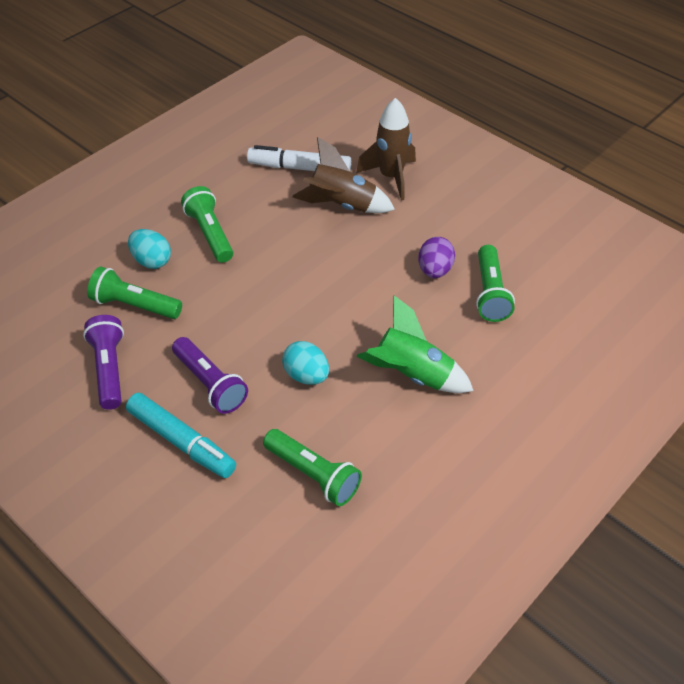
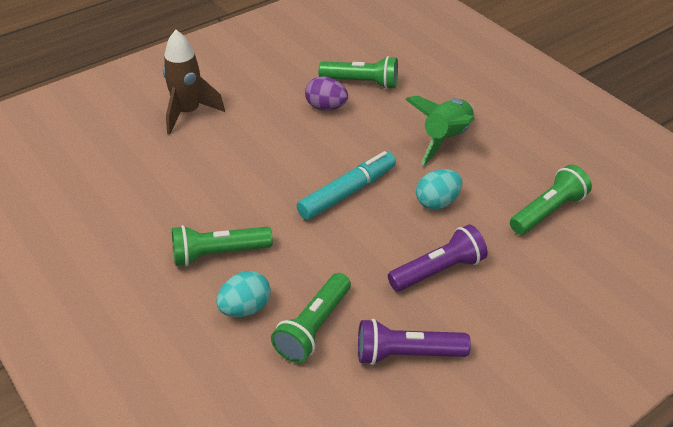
camera: 80 degrees left, 5 degrees down
turquoise marker [126,393,236,478] -> turquoise marker moved to [297,151,396,220]
white marker [247,145,351,171] -> none
brown rocket [292,137,395,213] -> none

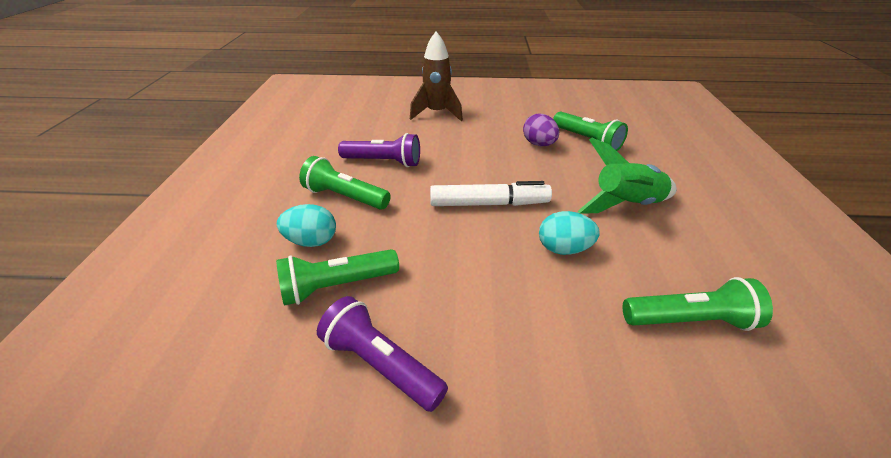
camera: 40 degrees right, 5 degrees down
turquoise marker [297,151,396,220] -> white marker [430,181,552,206]
purple flashlight [388,225,488,292] -> purple flashlight moved to [338,133,420,167]

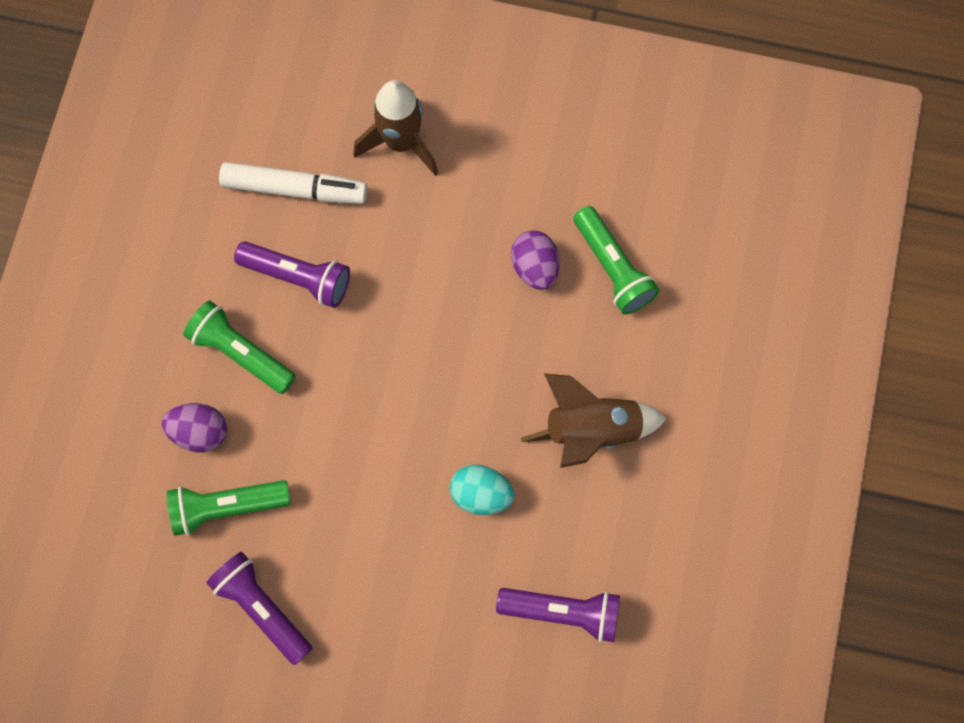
camera: 10 degrees right, 35 degrees up
turquoise egg [277,204,336,247] -> purple egg [162,403,227,452]
white marker [430,181,552,206] -> white marker moved to [219,162,367,204]
green rocket [578,138,677,213] -> brown rocket [521,373,667,468]
green flashlight [623,277,773,331] -> purple flashlight [496,588,620,642]

